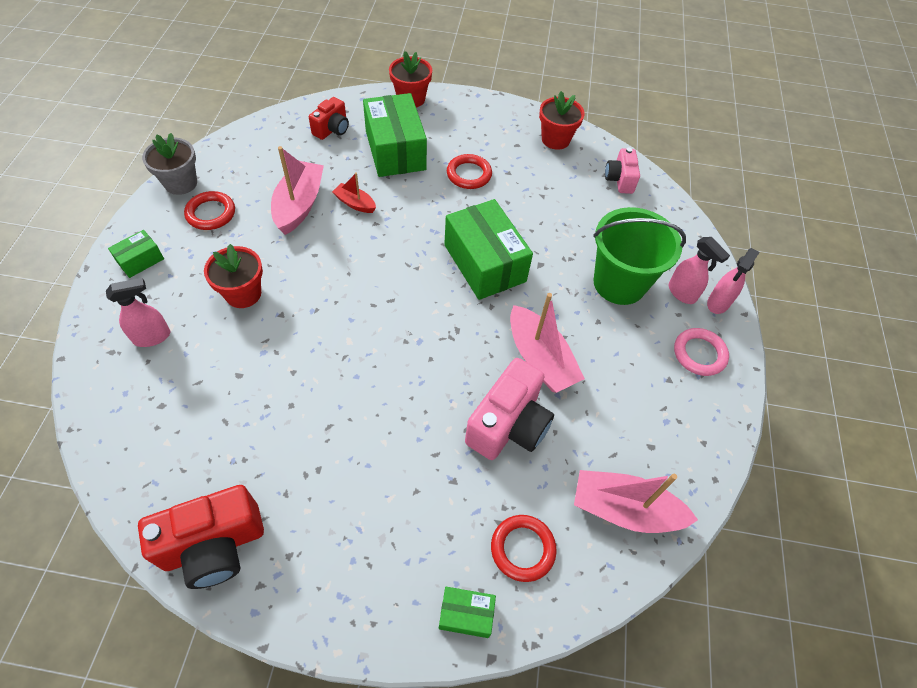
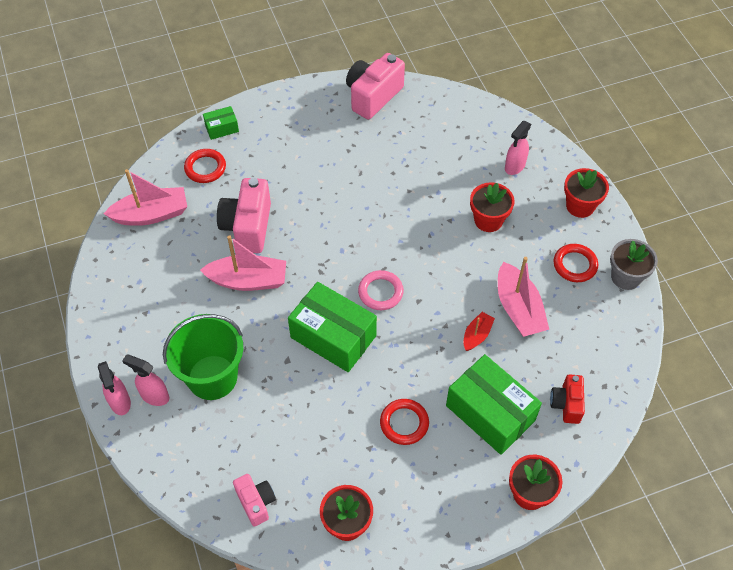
camera: 155 degrees right, 0 degrees up
green box [108,230,164,278] -> red flower pot [564,168,609,218]
red camera [138,485,264,589] -> pink camera [346,53,405,119]
red boat [332,172,376,213] -> red boat turned 60 degrees counterclockwise [464,312,495,351]
pink boat [510,293,585,393] -> pink boat turned 150 degrees clockwise [200,235,286,291]
pink ring [674,328,729,376] -> pink ring moved to [358,270,404,310]
pink spray bottle [707,248,760,314] -> pink spray bottle turned 150 degrees clockwise [98,361,131,415]

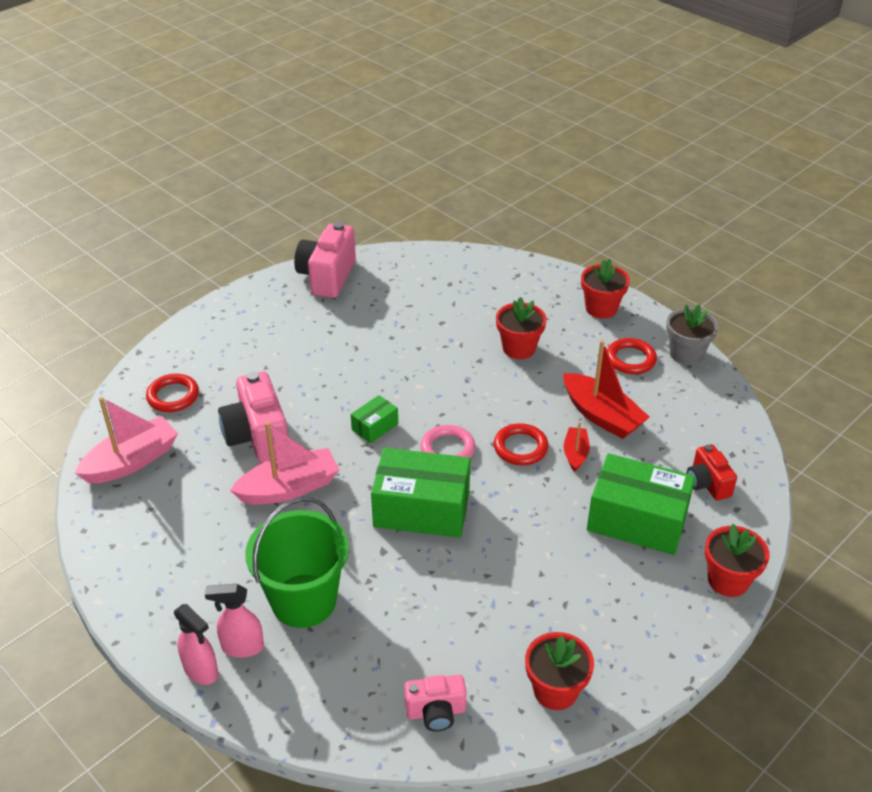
camera: 25 degrees left, 15 degrees down
green box [203,106,239,140] -> green box moved to [351,395,398,443]
pink camera [233,474,276,527] -> pink camera turned 135 degrees clockwise [404,675,467,731]
red ring [380,399,429,445] -> red ring moved to [494,423,549,465]
pink boat [498,257,549,337] -> red boat [563,340,649,439]
pink spray bottle [505,121,531,175] -> none

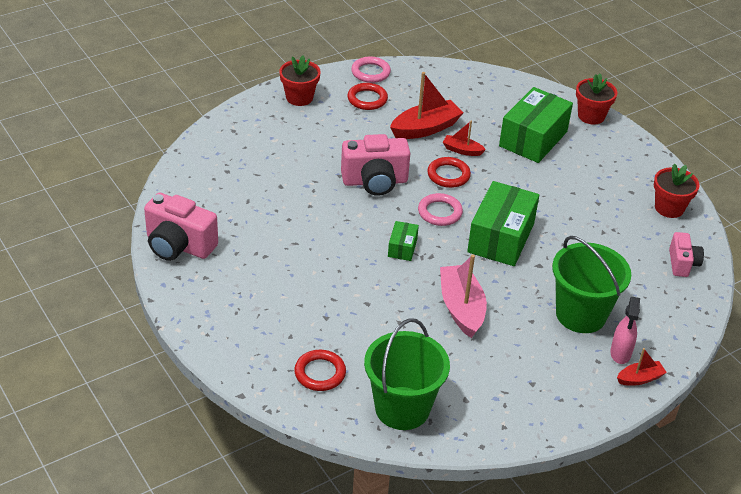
camera: 80 degrees left, 0 degrees up
pink boat [75,397,178,484] -> green bucket [364,318,450,430]
pink spray bottle [174,604,218,685] -> red boat [617,348,667,386]
pink camera [218,371,288,463] -> pink camera moved to [341,134,410,196]
green box [351,395,398,443] -> green box turned 45 degrees clockwise [388,221,419,261]
red flower pot [496,297,547,359] -> none
grey flower pot [666,304,718,365] -> pink ring [351,57,391,83]
red camera [687,444,737,501] -> none

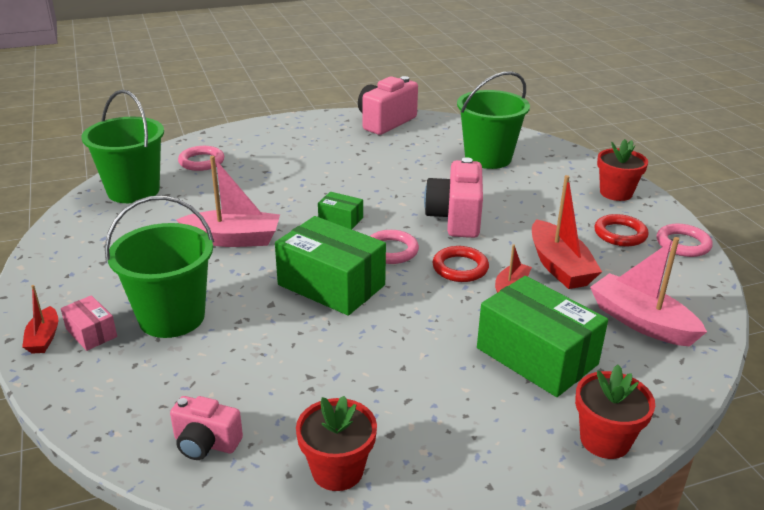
camera: 105 degrees right, 10 degrees down
red ring [294,350,346,391] -> pink ring [178,146,224,171]
pink spray bottle [610,297,640,364] -> pink box [61,295,117,351]
none -> green bucket [457,71,530,169]
none -> pink boat [590,237,707,346]

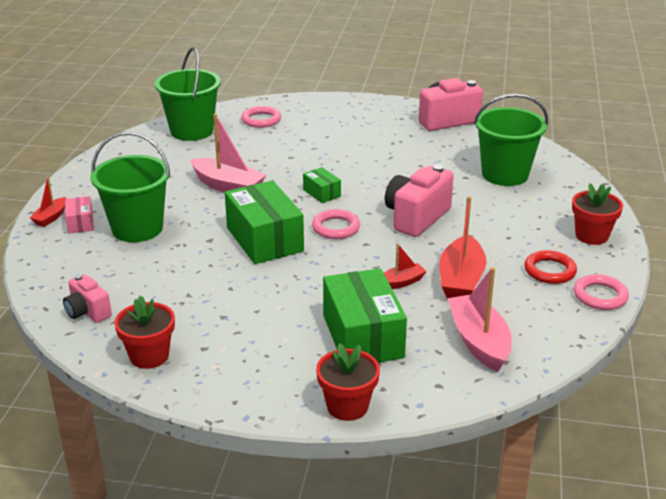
camera: 30 degrees right, 0 degrees up
red ring [432,246,489,282] -> none

